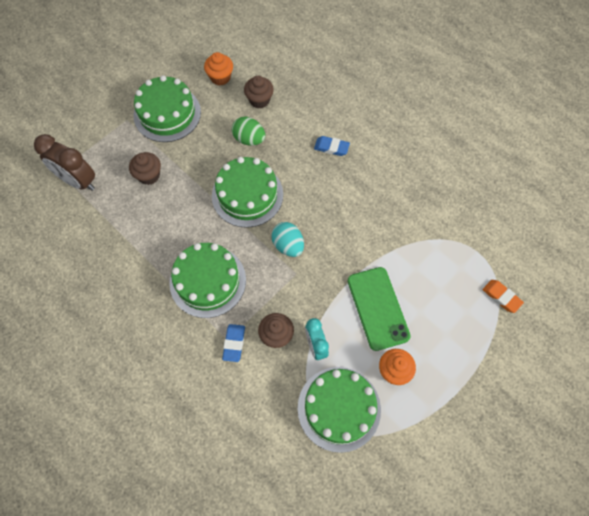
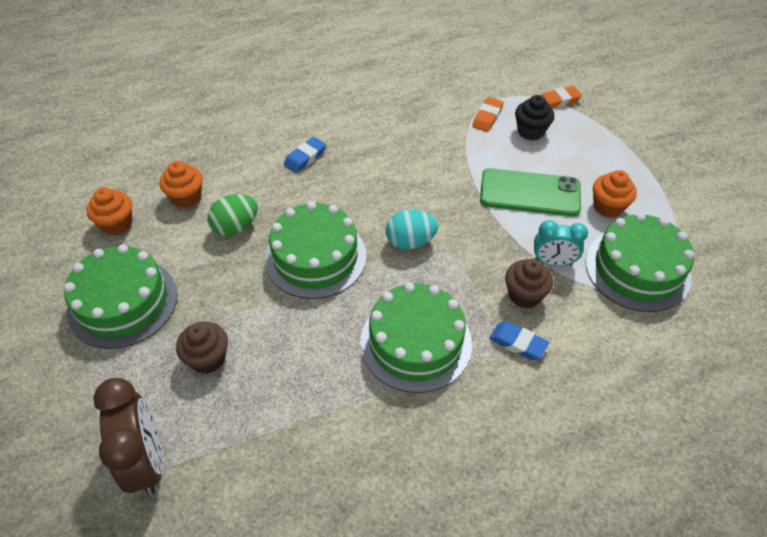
camera: 65 degrees left, 15 degrees down
brown clock [34,134,95,191] -> brown clock turned 75 degrees counterclockwise [93,378,163,495]
brown cupcake [244,76,274,109] -> orange cupcake [159,161,203,208]
none -> orange eraser [472,97,504,132]
none -> black cupcake [515,95,554,140]

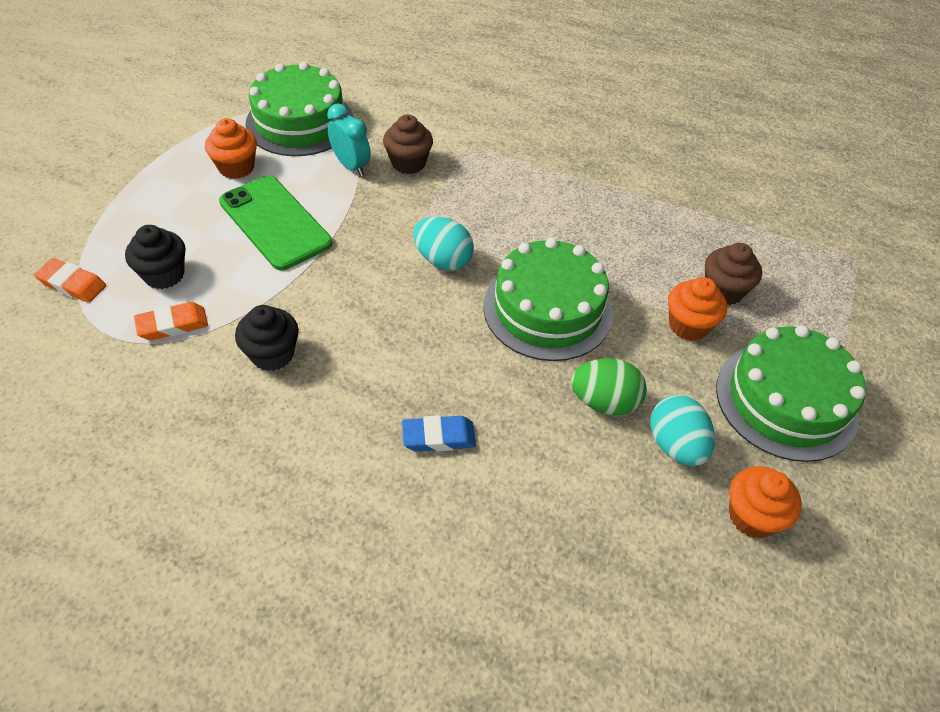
camera: 140 degrees left, 0 degrees up
brown clock [93,378,163,495] -> none
orange cupcake [159,161,203,208] -> orange cupcake moved to [668,277,727,341]
green cake [360,282,472,393] -> none
blue eraser [489,321,549,360] -> none
none -> black cupcake [235,305,299,371]
none -> turquoise egg [650,395,715,466]

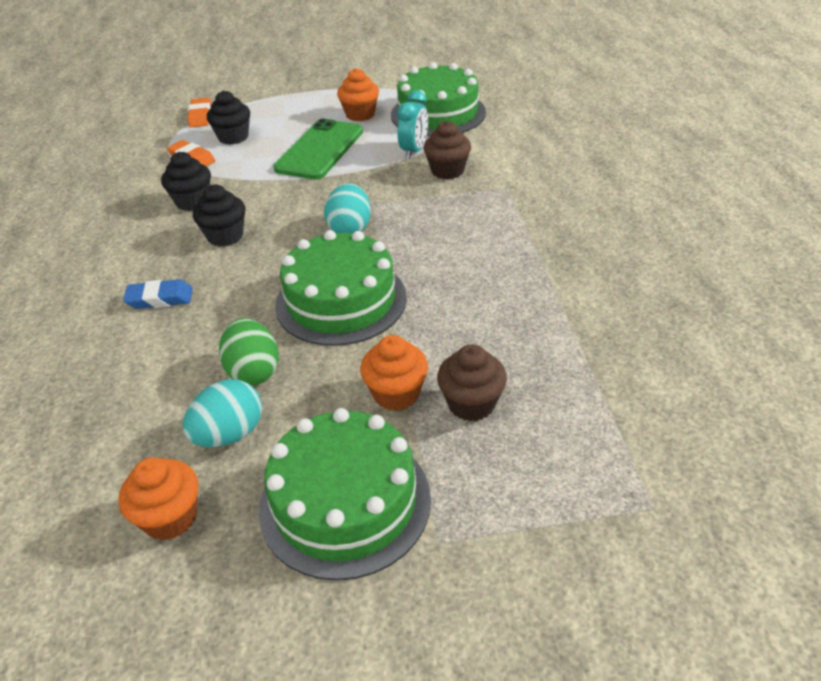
camera: 65 degrees right, 10 degrees down
blue eraser [402,415,476,452] -> blue eraser turned 60 degrees counterclockwise [123,279,193,309]
none -> black cupcake [193,184,245,247]

